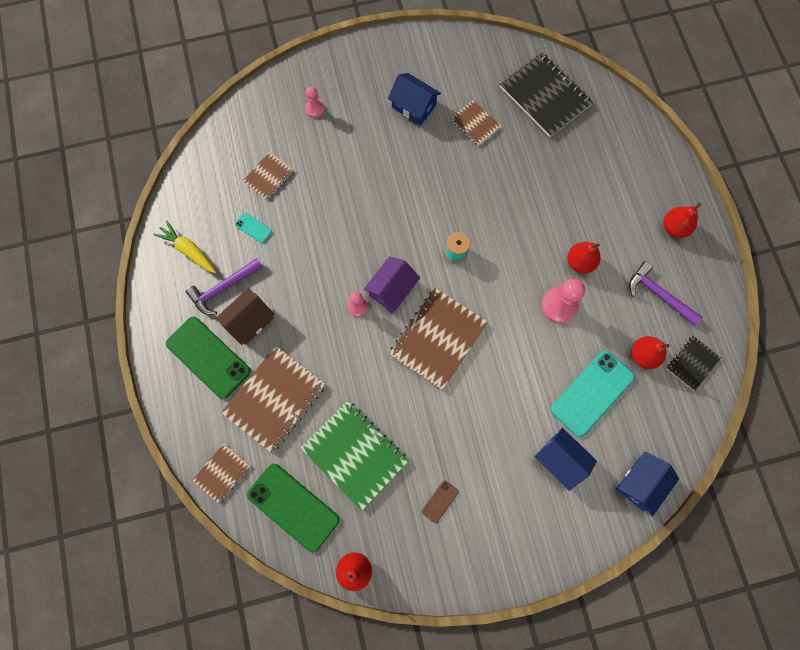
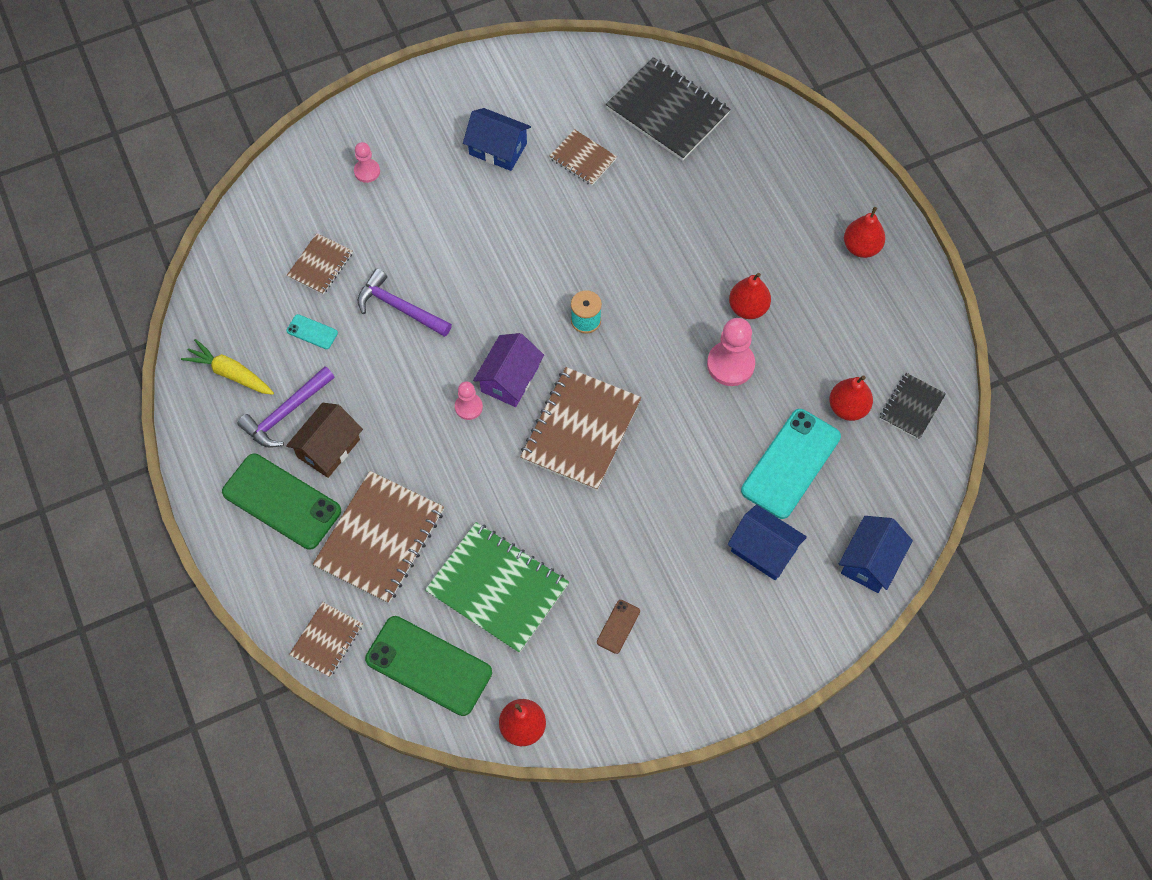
camera: 10 degrees left, 10 degrees down
purple hammer [629,261,702,326] -> purple hammer moved to [358,269,452,337]

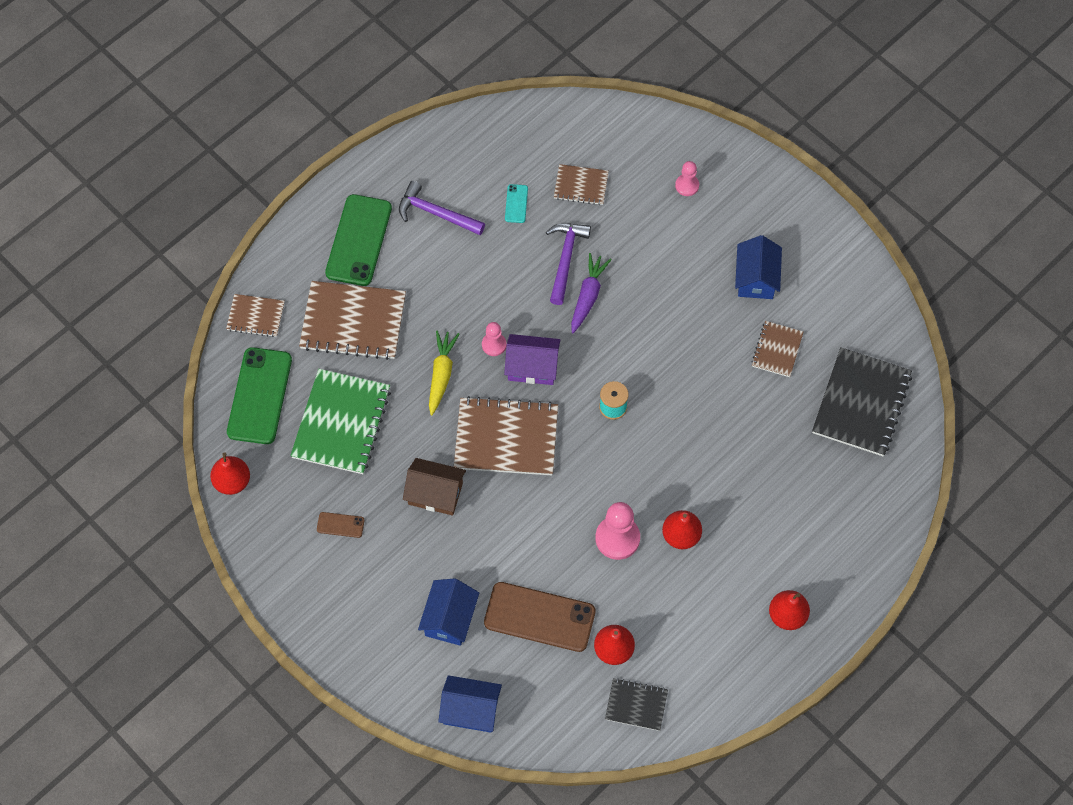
camera: 70 degrees right, 0 degrees up
yellow carrot [181,339,274,395] -> yellow carrot moved to [429,330,459,415]
brown house [286,403,363,478] -> brown house moved to [403,458,466,516]
turquoise phone [741,409,841,519] -> brown phone [484,582,596,652]
none -> purple carrot [571,253,612,333]

